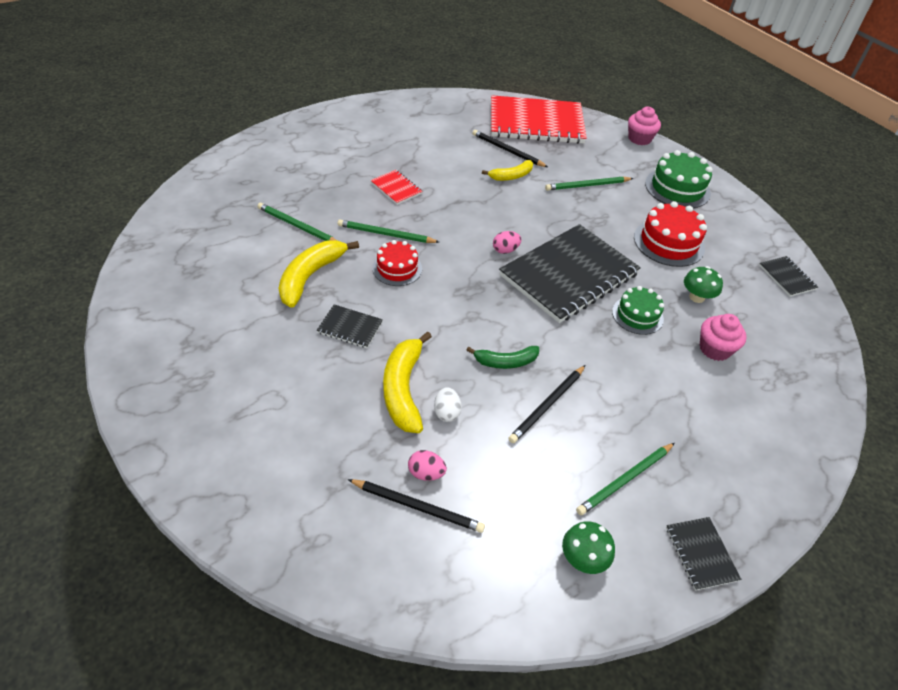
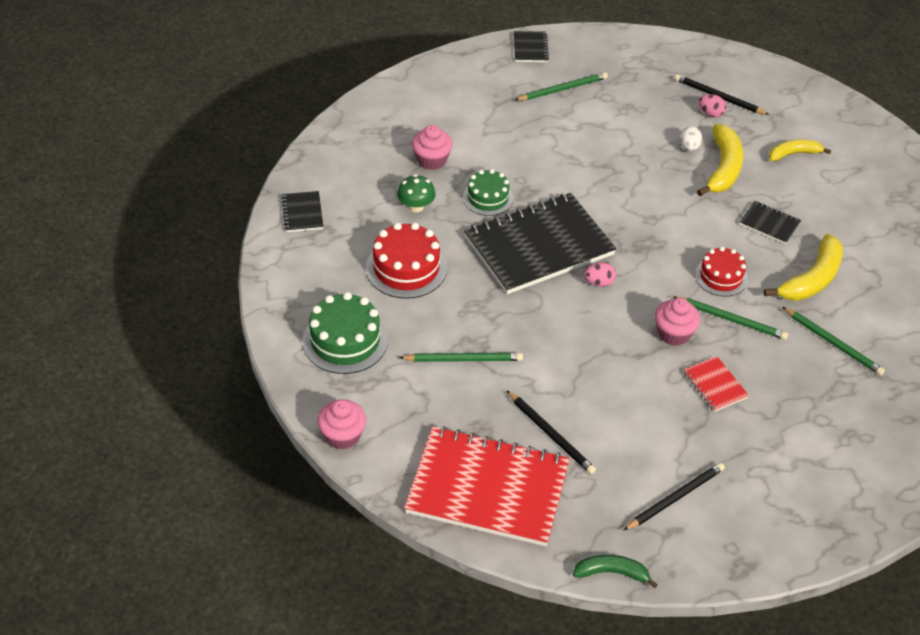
camera: 165 degrees left, 0 degrees up
green banana [467,346,539,369] -> green banana moved to [573,555,658,588]
yellow banana [482,160,533,181] -> yellow banana moved to [769,139,831,161]
black pencil [508,365,585,443] -> black pencil moved to [623,462,725,531]
green mushroom [562,521,615,574] -> none
none -> pink cupcake [655,298,700,346]

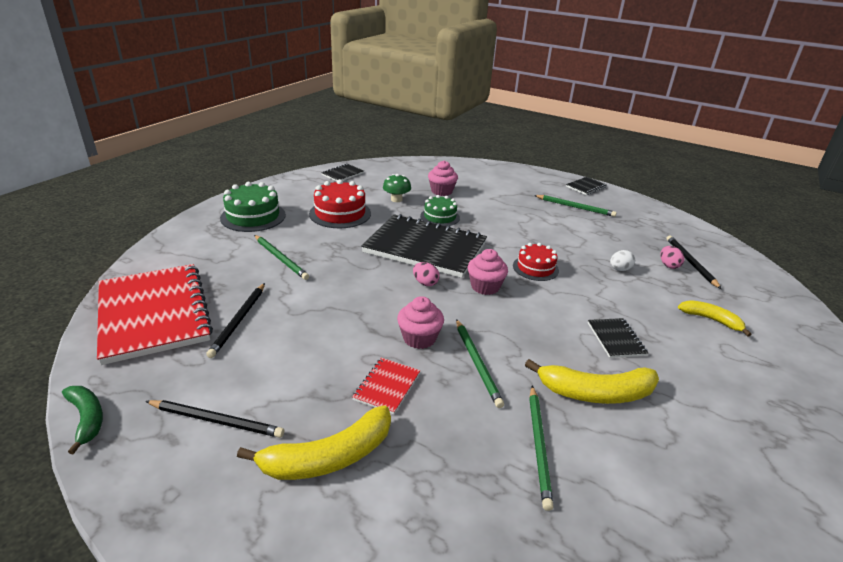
camera: 50 degrees right, 15 degrees down
pink cupcake [317,400,366,450] -> pink cupcake moved to [468,249,508,295]
red cake [695,247,748,297] -> red cake moved to [513,243,559,281]
yellow banana [697,124,743,196] -> yellow banana moved to [237,405,391,480]

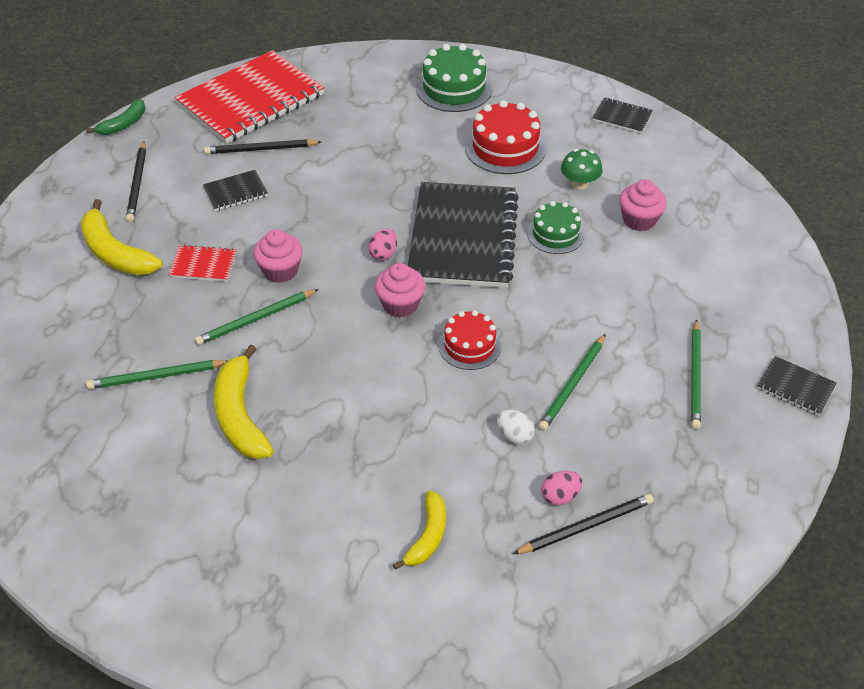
camera: 75 degrees right, 15 degrees up
green pencil [254,235,309,280] -> green pencil moved to [538,334,606,431]
black notebook [588,318,648,358] -> black notebook moved to [203,170,268,211]

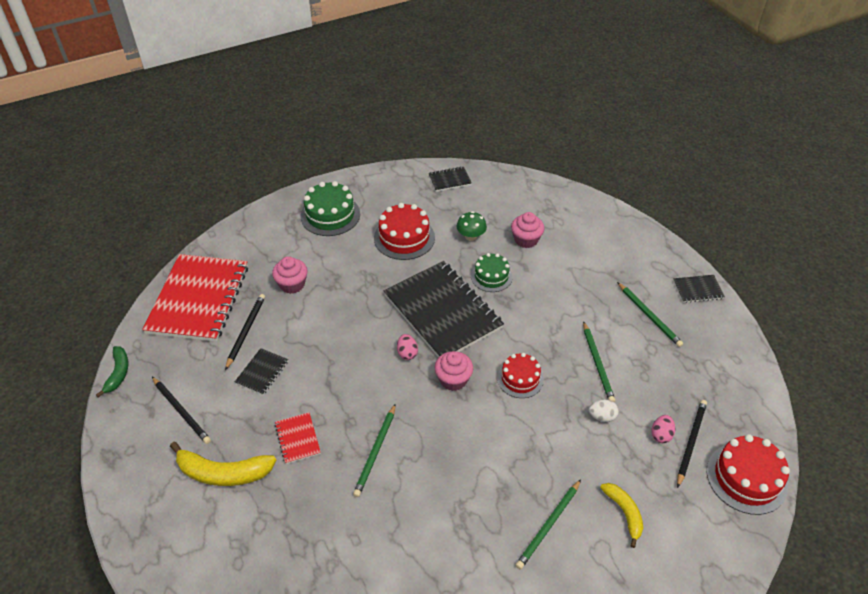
camera: 40 degrees left, 0 degrees up
green pencil [86,360,227,389] -> green pencil moved to [515,479,581,570]
red notebook [168,245,237,282] -> red notebook turned 75 degrees counterclockwise [275,412,321,464]
black pencil [204,139,321,154] -> black pencil turned 150 degrees clockwise [225,294,265,370]
yellow banana [214,344,274,459] -> none
pink cupcake [253,229,303,283] -> pink cupcake moved to [272,256,308,294]
none -> red cake [707,434,790,515]

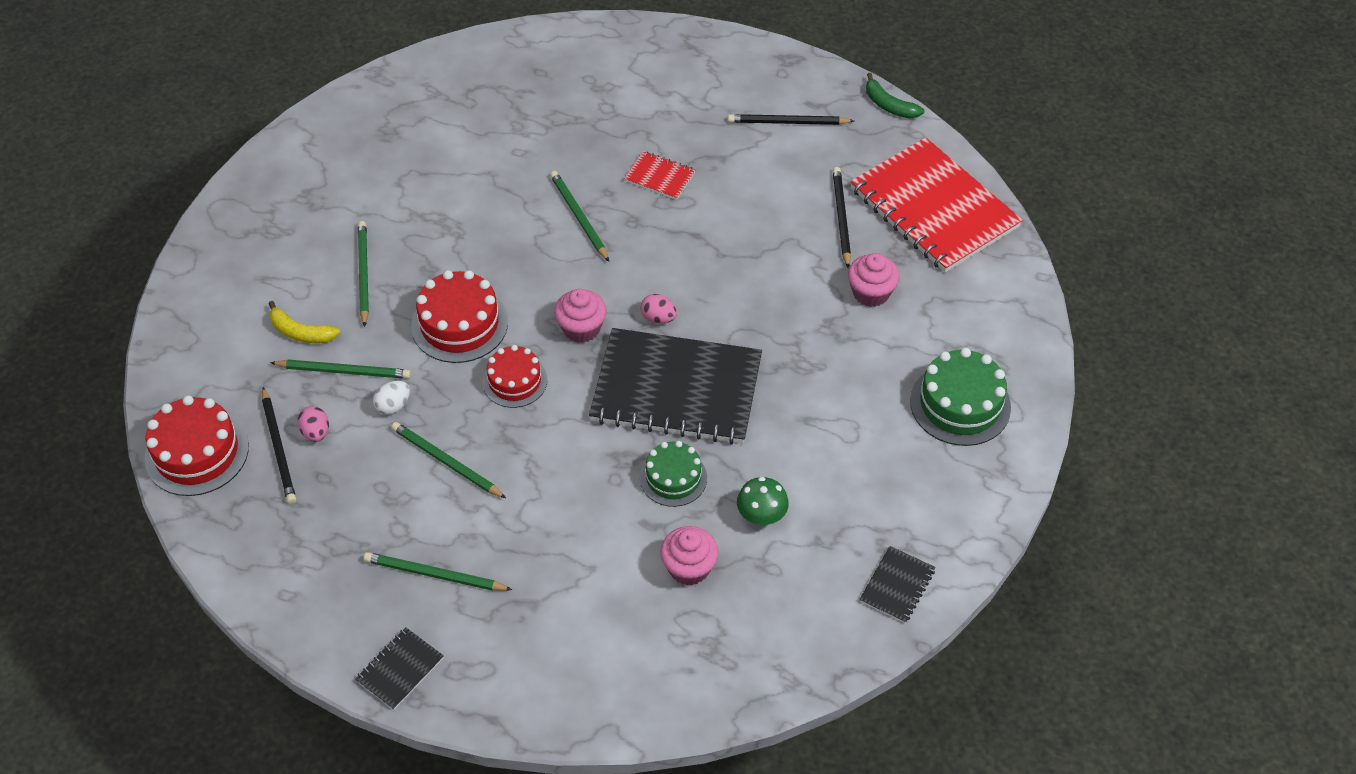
camera: 135 degrees right, 5 degrees up
yellow banana [170,442,276,486] -> none
black pencil [225,294,265,370] -> black pencil turned 150 degrees counterclockwise [833,167,851,268]
black notebook [235,348,288,395] -> none
red cake [374,203,435,260] -> red cake moved to [411,270,508,363]
none -> green pencil [270,359,411,379]

